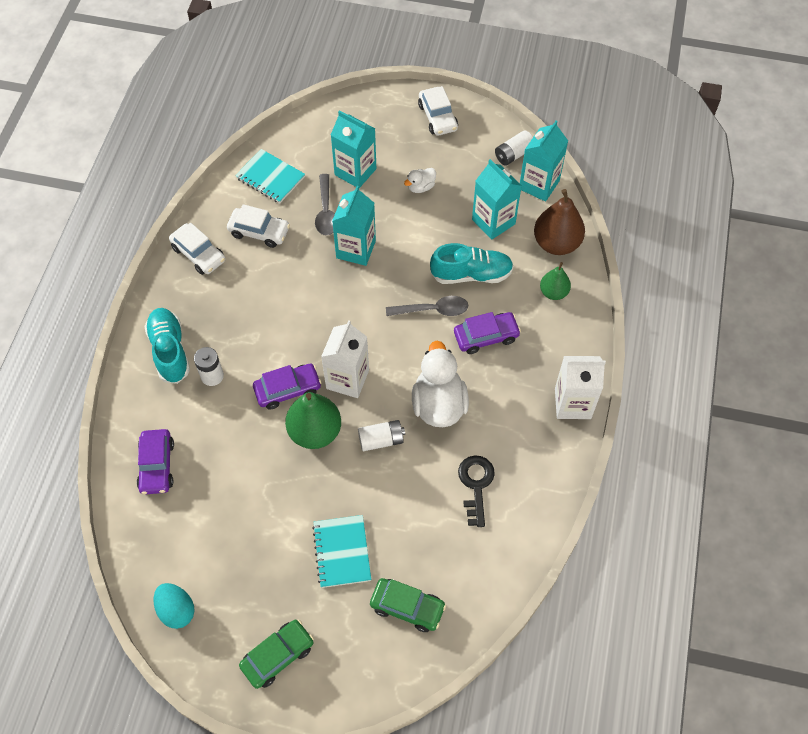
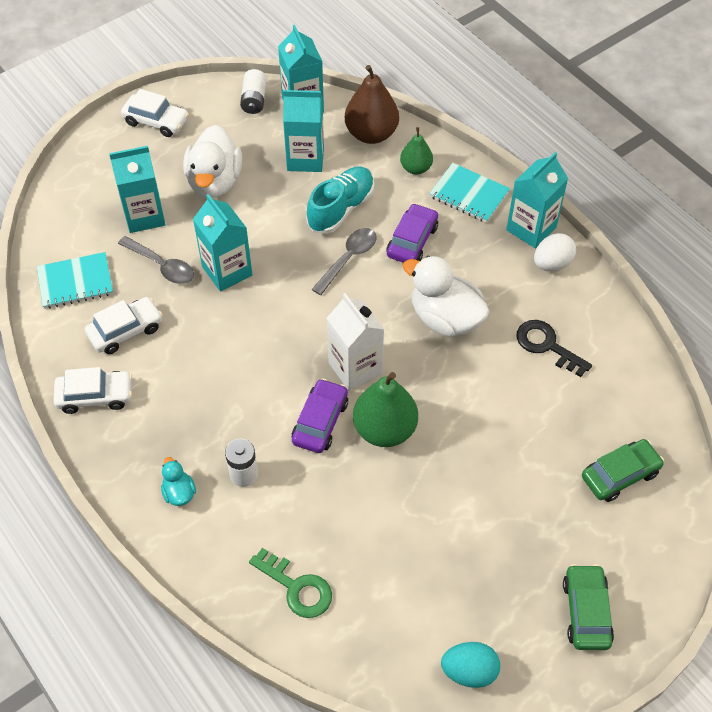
camera: 50 degrees left, 5 degrees down
purple car [137,429,174,495] -> green key [249,548,332,618]
turquoise shoe [144,308,190,384] -> turquoise duck [161,457,196,506]
turquoise notebook [312,515,371,588] -> turquoise notebook moved to [429,163,510,223]
white battery [358,420,405,451] -> none
white duck [404,168,436,193] -> white duck [183,125,242,198], size x2.08
white carton [555,356,606,419] -> turquoise carton [506,152,568,248]
none -> white egg [534,233,576,271]

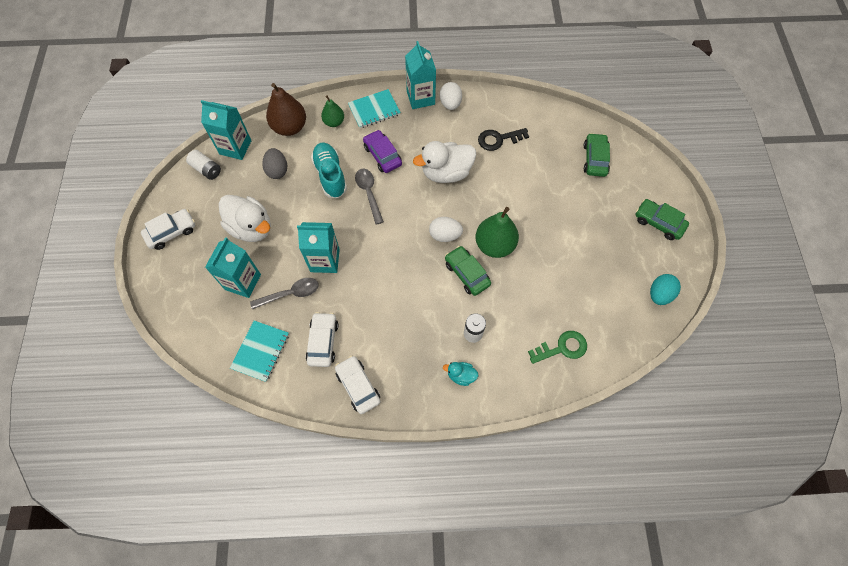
camera: 55 degrees left, 10 degrees up
white car [53,367,132,414] -> white car turned 60 degrees counterclockwise [335,356,381,414]
turquoise carton [283,90,324,172] -> grey egg [262,148,287,179]
purple car [292,378,348,453] -> green car [445,246,491,296]
white carton [327,293,384,391] -> white egg [429,217,463,242]

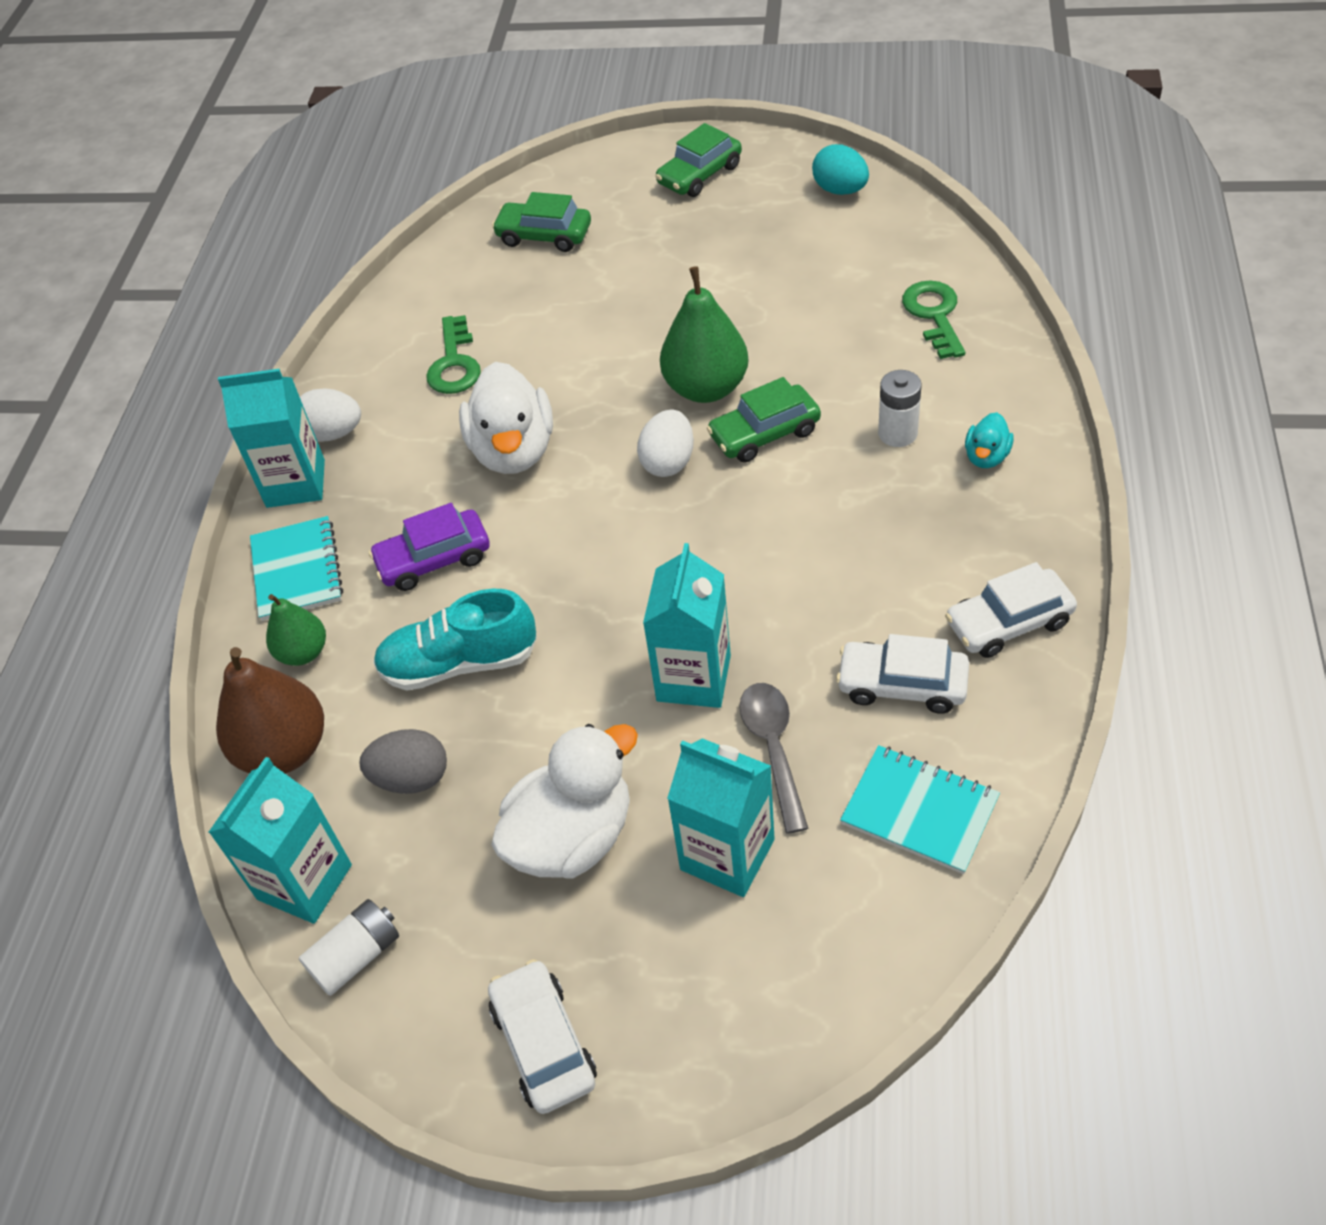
camera: 75 degrees left, 15 degrees down
grey spoon [355,169,384,225] -> none
black key [478,128,529,151] -> green key [426,315,481,394]

